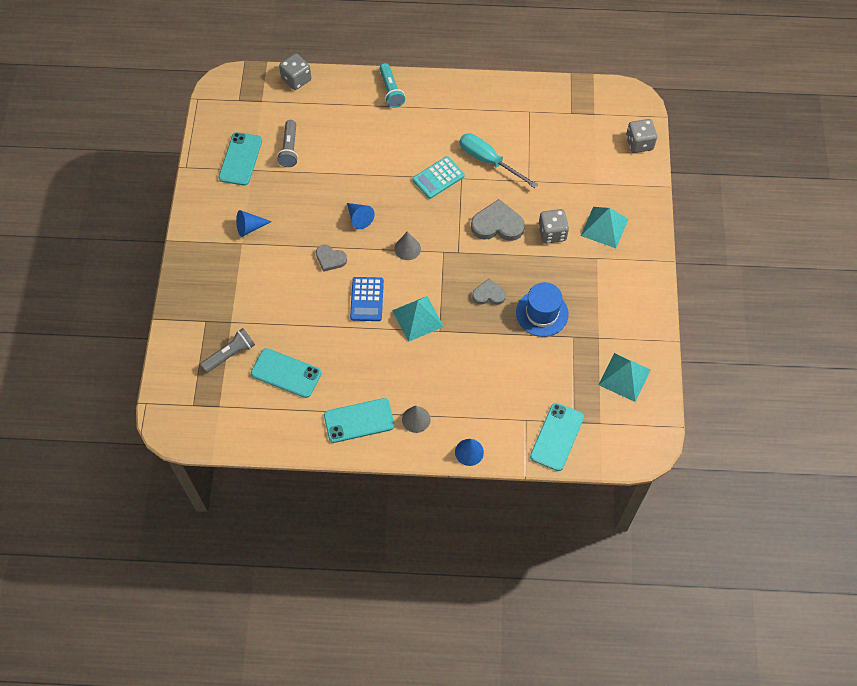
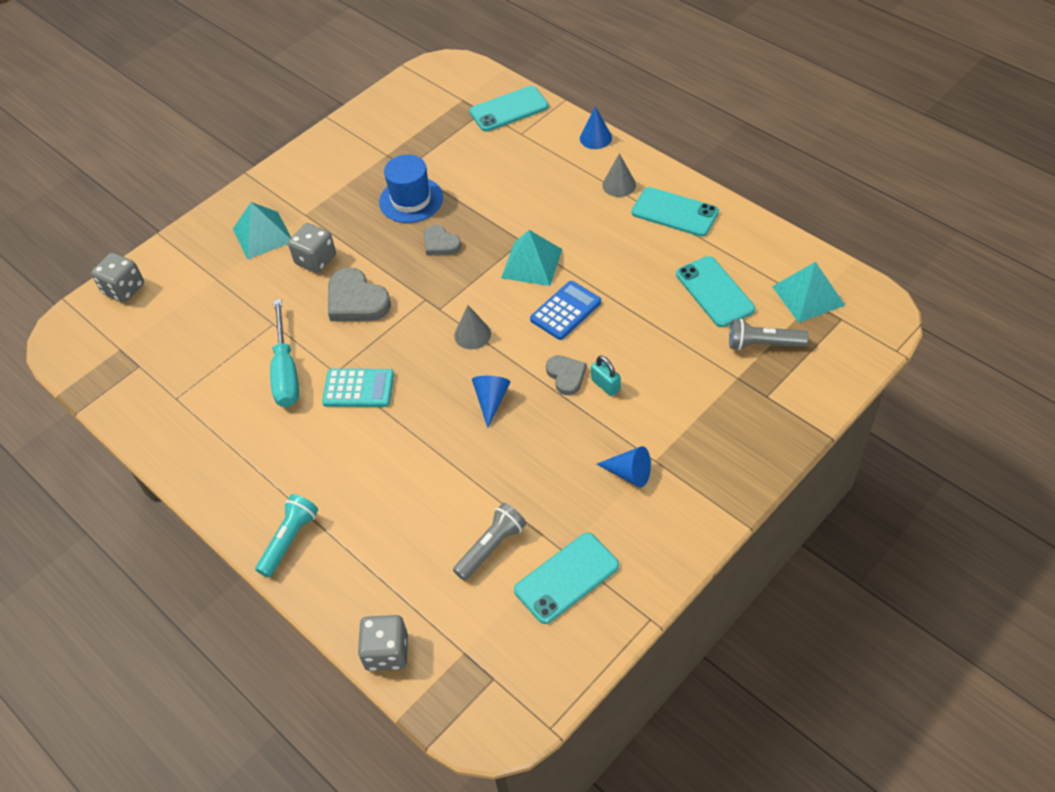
camera: 135 degrees left, 10 degrees down
turquoise pyramid [599,353,651,402] -> turquoise pyramid moved to [772,262,845,323]
none -> turquoise padlock [591,356,621,396]

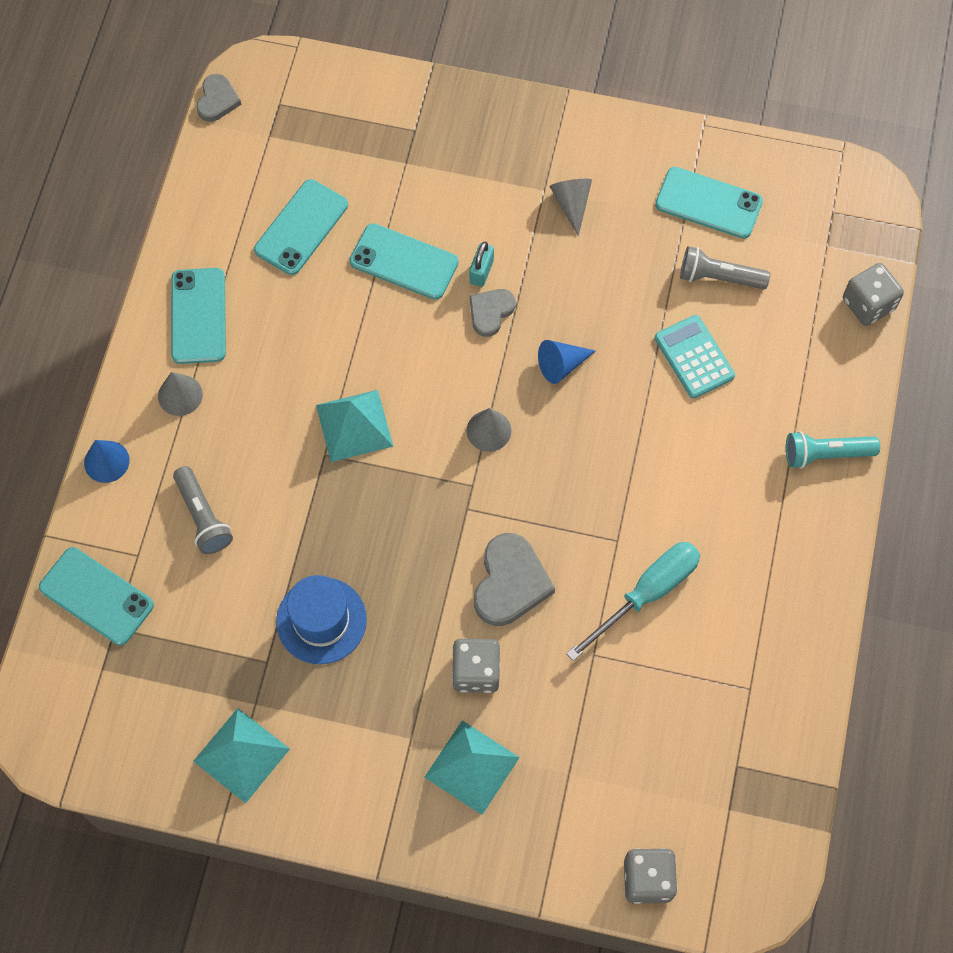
camera: 125 degrees left, 15 degrees up
turquoise calculator [322,369,394,407] -> turquoise calculator moved to [655,315,735,398]
grey heart [424,225,461,256] -> grey heart moved to [196,74,241,122]
blue calculator [530,281,601,340] -> none
blue cone [597,446,651,488] -> grey cone [549,179,592,236]
grey flashlight [729,319,808,350] -> grey flashlight moved to [173,466,233,554]
turquoise pyramid [772,262,845,323] -> turquoise pyramid moved to [193,708,290,803]
none -> turquoise phone [349,223,459,300]

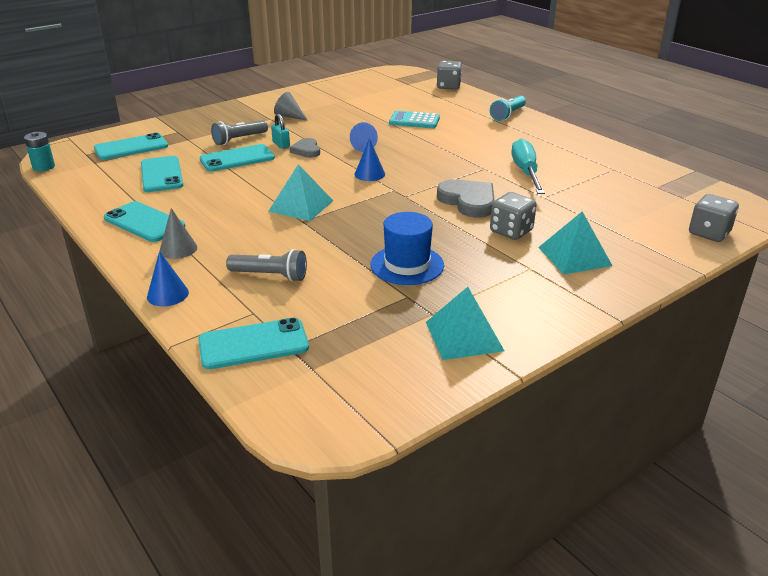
camera: 50 degrees left, 35 degrees down
grey heart [196,74,241,122] -> turquoise battery [24,132,55,171]
grey cone [466,408,511,452] -> blue cone [354,138,385,181]
turquoise phone [655,167,763,239] -> turquoise phone moved to [94,133,168,160]
grey flashlight [680,246,770,289] -> grey flashlight moved to [211,120,268,145]

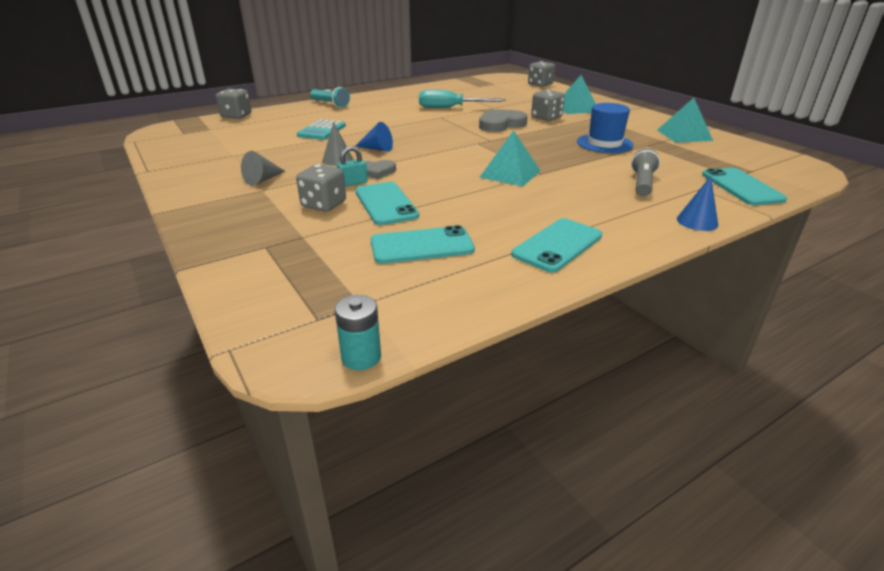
camera: 85 degrees left, 0 degrees up
turquoise phone [94,133,168,160] -> none
grey cone [160,208,197,259] -> grey cone moved to [322,122,353,166]
grey flashlight [211,120,268,145] -> grey dice [296,164,346,212]
blue cone [354,138,385,181] -> none

